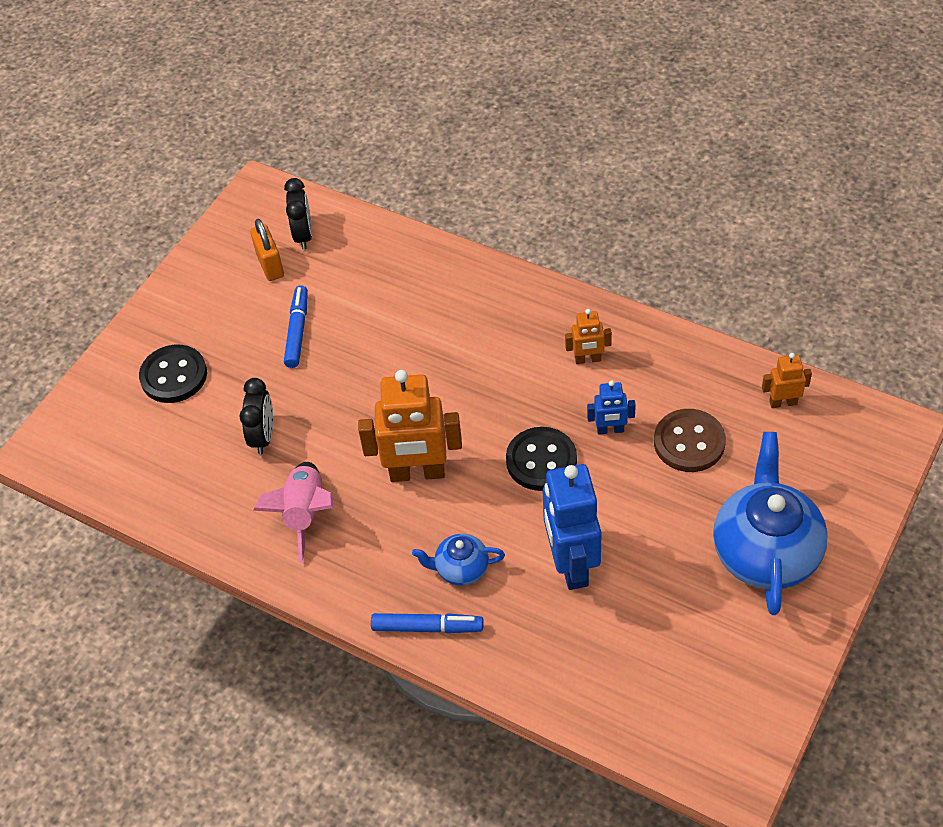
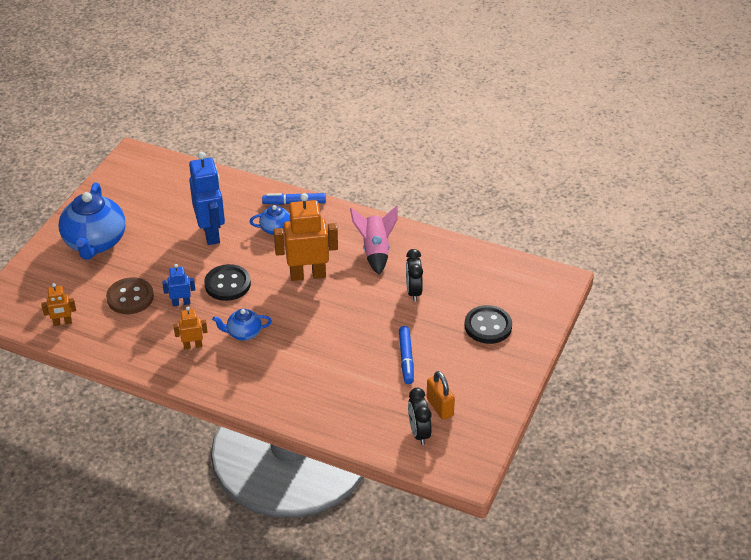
camera: 170 degrees right, 10 degrees down
none -> blue teapot [212,309,272,341]

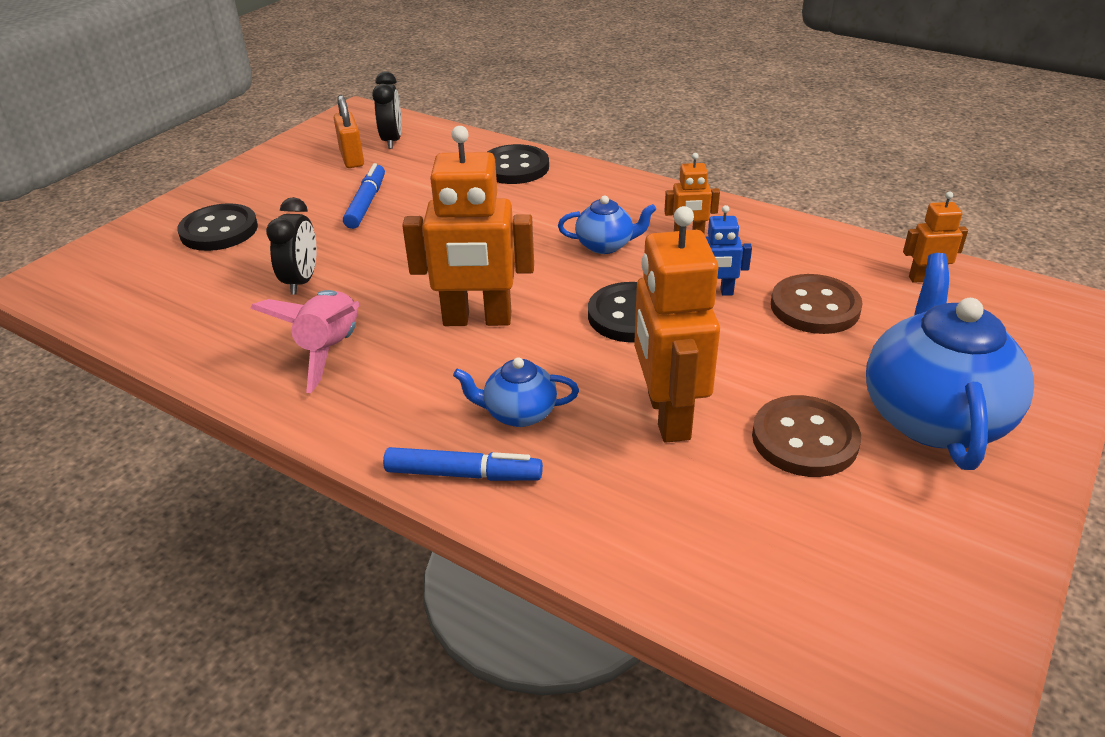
camera: 170 degrees left, 5 degrees down
blue robot [189,152,225,245] -> orange robot [634,206,720,443]
none -> black button [487,144,549,184]
none -> brown button [752,395,861,477]

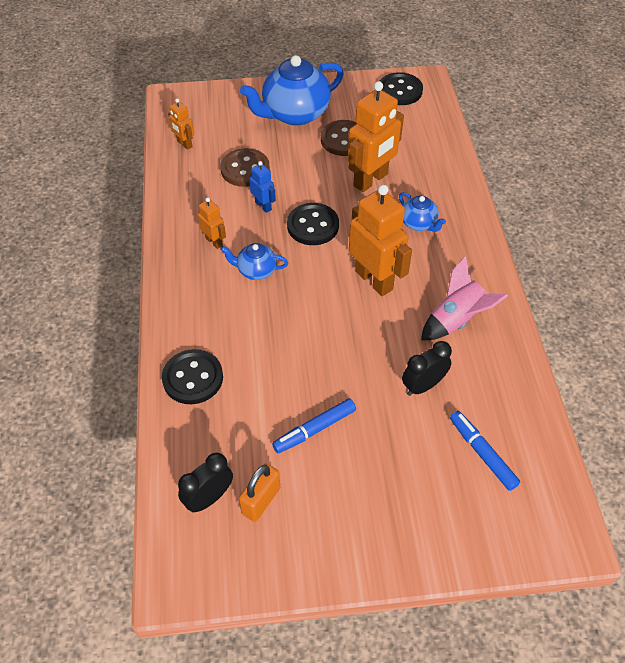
camera: 130 degrees left, 15 degrees up
black button [178,203,258,251] -> black button moved to [380,72,423,105]
blue marker [383,447,543,481] -> blue marker moved to [450,411,520,491]
blue teapot [558,196,656,254] -> blue teapot turned 45 degrees counterclockwise [221,243,288,280]

